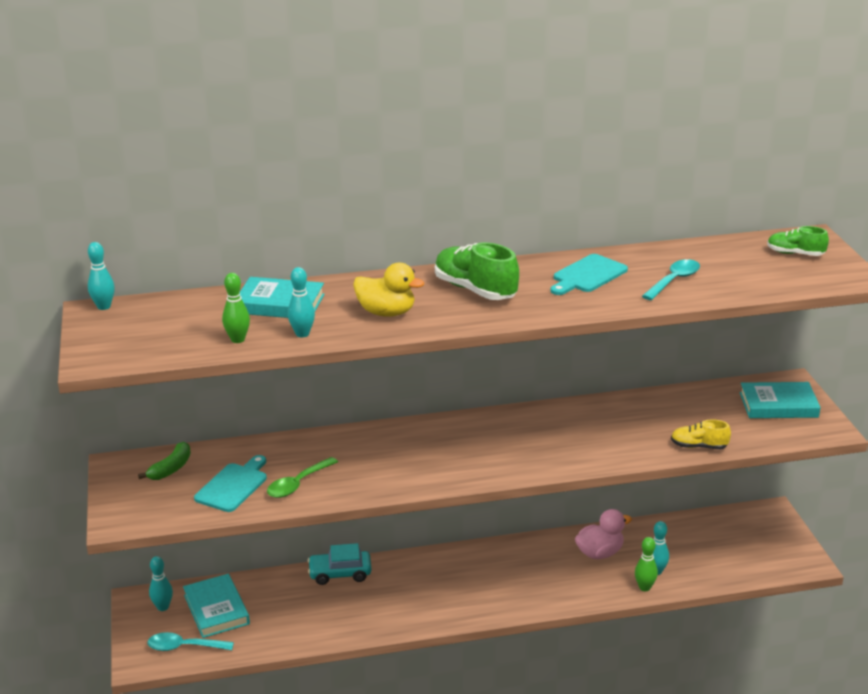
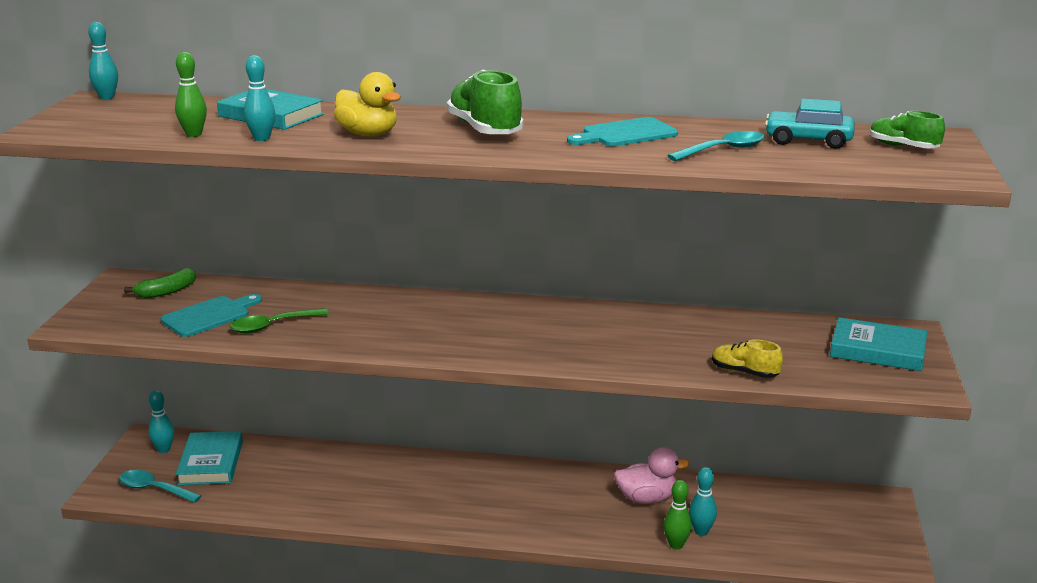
camera: 20 degrees right, 5 degrees down
turquoise car [308,543,371,585] -> turquoise car moved to [765,99,855,149]

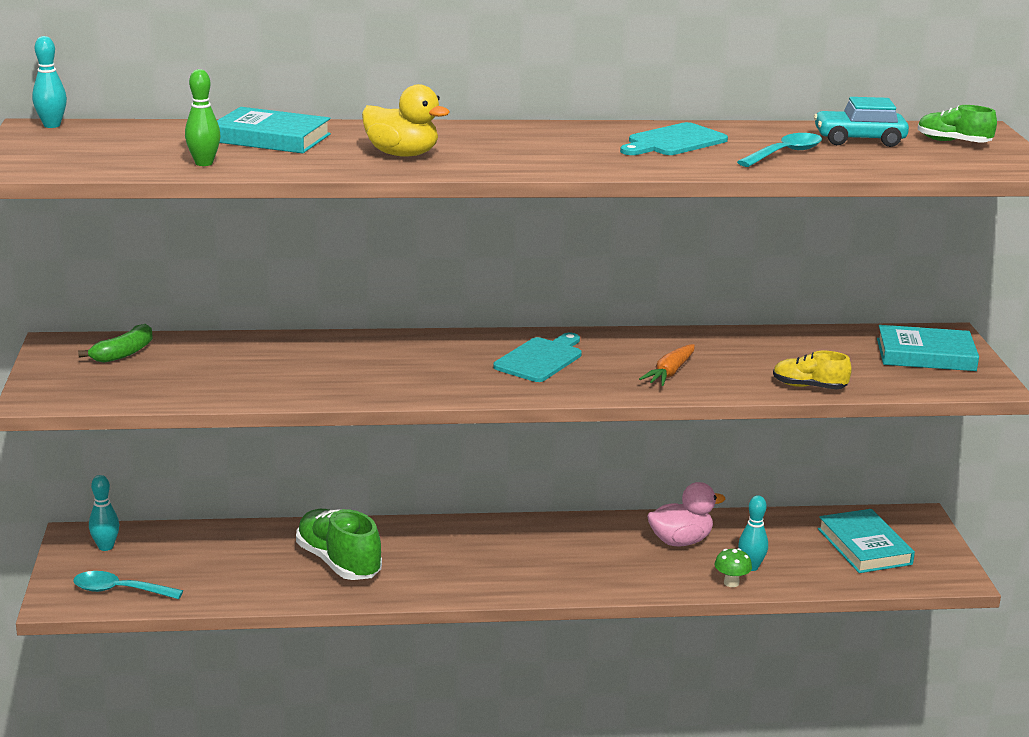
camera: 15 degrees left, 0 degrees up
turquoise cutting board [160,294,262,337] -> turquoise cutting board moved to [493,332,582,382]
turquoise book [176,431,243,485] -> turquoise book moved to [818,509,915,573]
green spoon [230,308,329,333] -> none
turquoise bowling pin [244,55,275,141] -> none
green shoe [447,70,524,134] -> green shoe moved to [296,509,382,580]
green bowling pin [663,480,692,550] -> green mushroom [714,548,752,587]
none -> orange carrot [639,344,695,386]

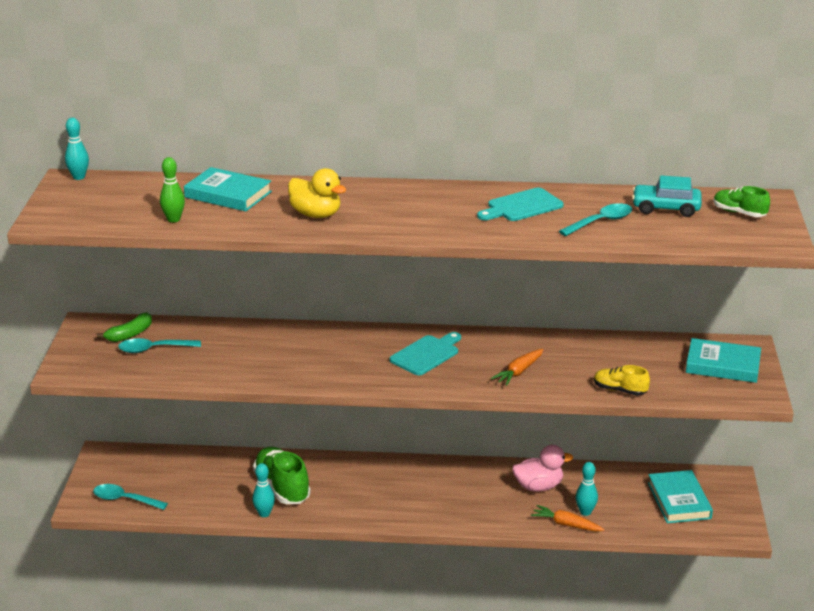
camera: 10 degrees right, 5 degrees up
turquoise bowling pin [89,475,119,551] -> turquoise bowling pin moved to [252,463,275,517]
green mushroom [714,548,752,587] -> orange carrot [531,505,605,531]
none -> turquoise spoon [118,338,201,353]

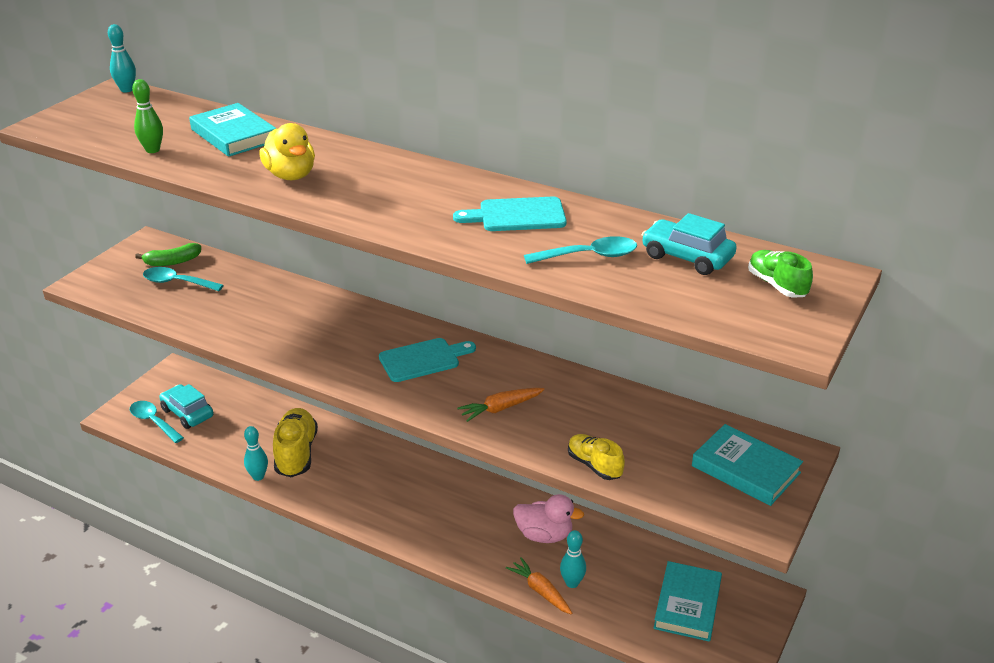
camera: 25 degrees right, 5 degrees up
green shoe [253,447,311,504] -> yellow shoe [273,408,318,477]
none -> turquoise car [159,384,214,429]

